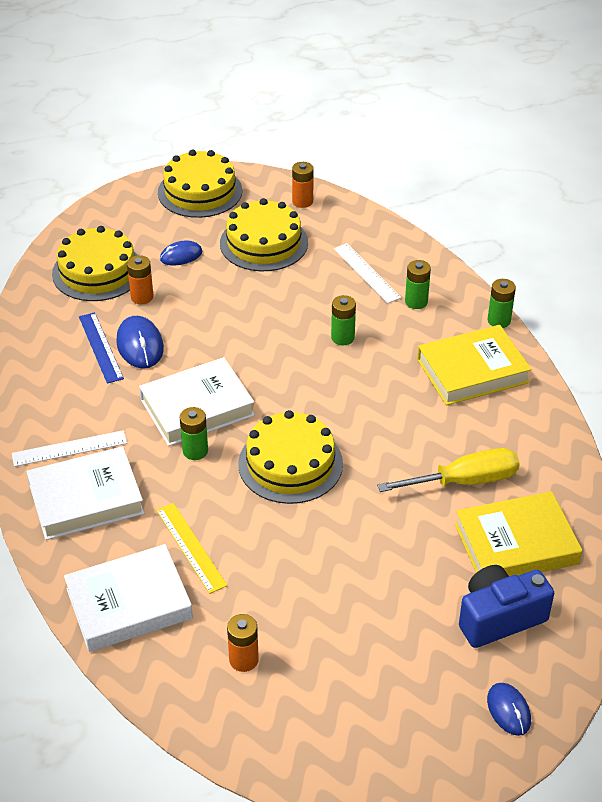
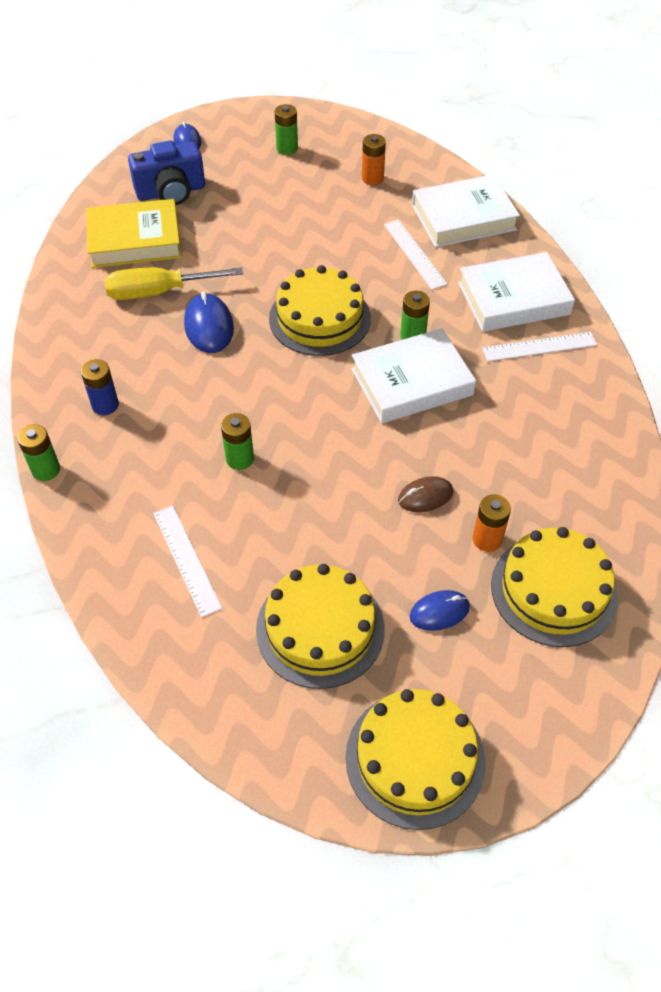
camera: 175 degrees left, 10 degrees up
blue ruler [79,312,124,384] -> none
blue mouse [116,316,164,369] -> blue mouse moved to [184,292,234,353]
yellow ruler [156,503,227,594] -> white ruler [384,220,447,290]
orange battery [292,162,314,208] -> none
green battery [405,260,431,309] -> green battery moved to [275,104,298,155]
yellow book [417,325,532,405] -> blue battery [81,359,119,415]
none -> brown mouse [398,476,453,512]

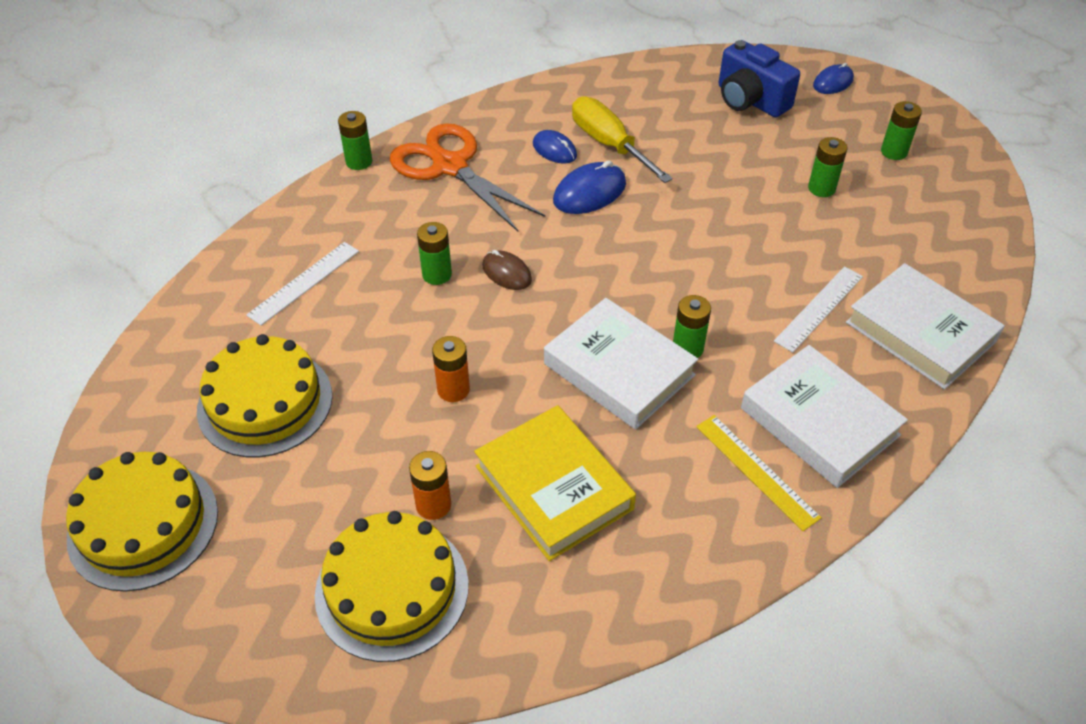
camera: 65 degrees right, 5 degrees down
blue battery [81,359,119,415] -> orange scissors [390,123,545,232]
yellow book [86,199,182,268] -> yellow book moved to [474,405,636,561]
yellow cake [269,265,371,356] -> none
orange battery [362,134,386,185] -> orange battery moved to [432,336,470,402]
brown mouse [398,476,453,512] -> brown mouse moved to [482,250,532,290]
blue mouse [410,590,470,631] -> blue mouse moved to [533,130,577,164]
white ruler [482,332,597,362] -> yellow ruler [696,415,822,531]
none -> green battery [808,137,847,197]

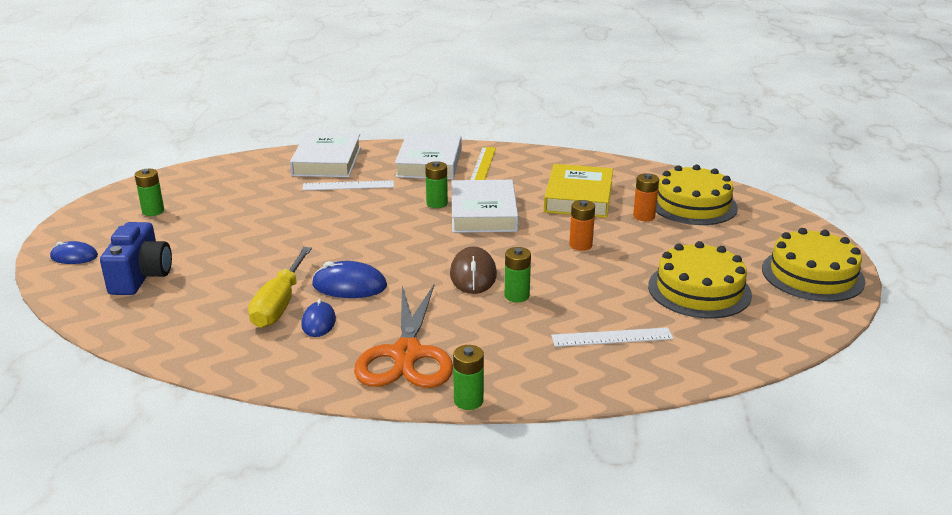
camera: 135 degrees left, 20 degrees down
brown mouse [482,250,532,290] -> brown mouse [450,246,497,294], size x1.51
green battery [808,137,847,197] -> none

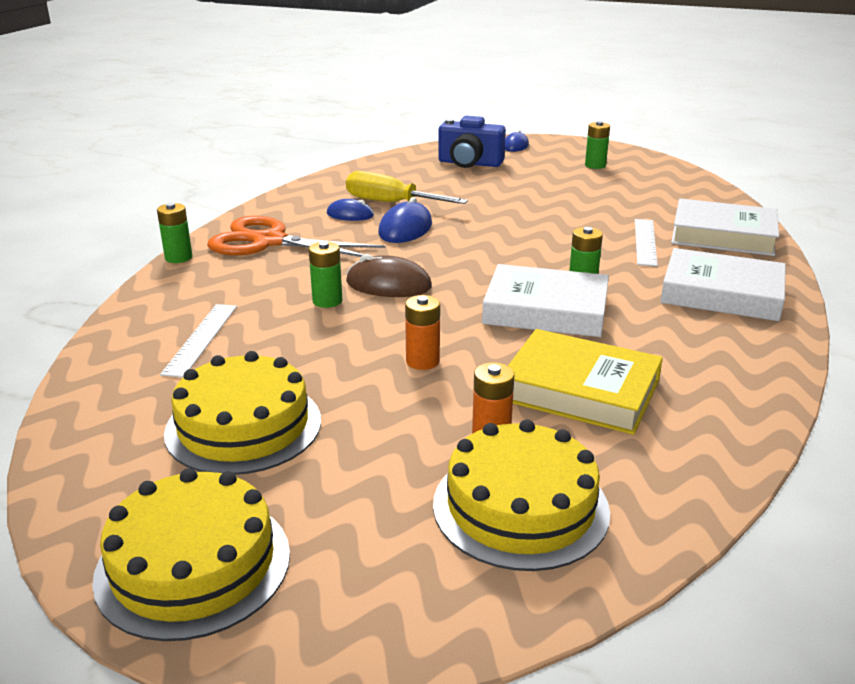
camera: 105 degrees right, 0 degrees up
yellow ruler [470,147,496,180] -> none

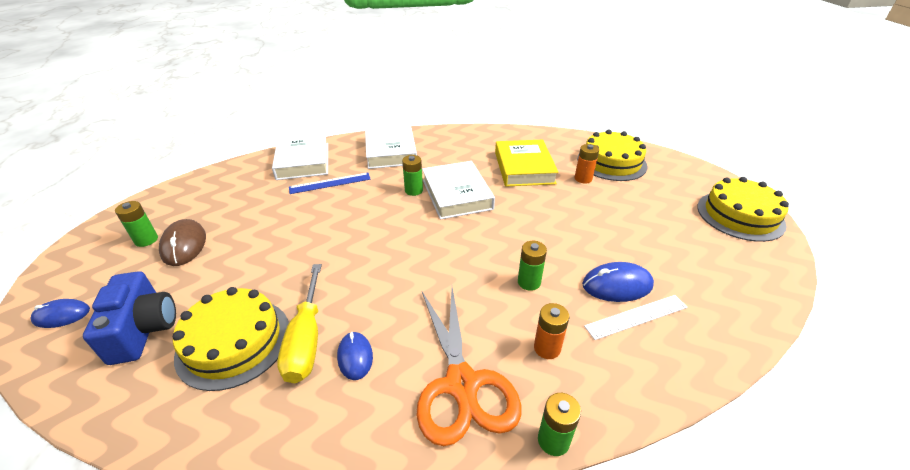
camera: 120 degrees left, 10 degrees up
yellow cake [164,351,321,475] -> yellow cake moved to [173,287,289,391]
brown mouse [346,254,432,297] -> brown mouse moved to [159,219,206,266]
blue mouse [378,197,432,243] -> blue mouse moved to [582,262,654,302]
orange battery [405,295,440,370] -> orange battery moved to [534,303,569,359]
white ruler [635,219,658,267] -> blue ruler [289,173,371,194]

